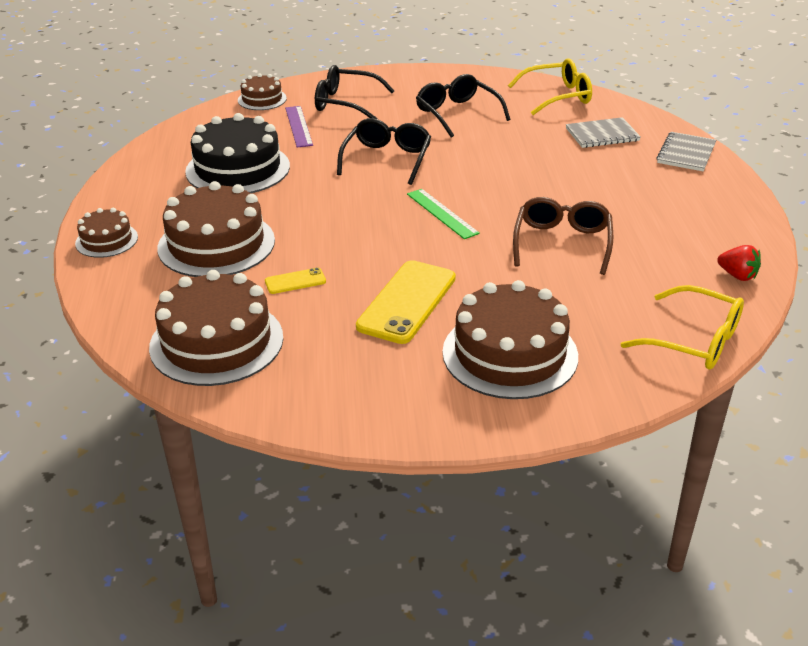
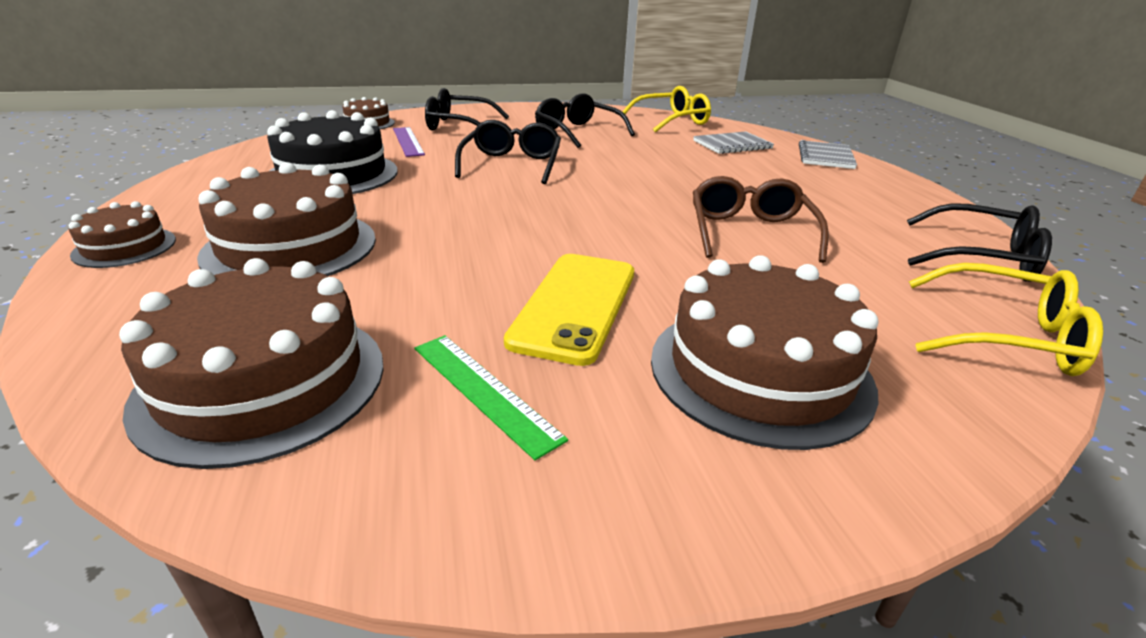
camera: 10 degrees left, 5 degrees down
yellow phone [265,267,326,294] -> none
green ruler [407,189,480,239] -> green ruler moved to [415,335,568,460]
red strawberry [717,245,761,281] -> black glasses [907,203,1052,282]

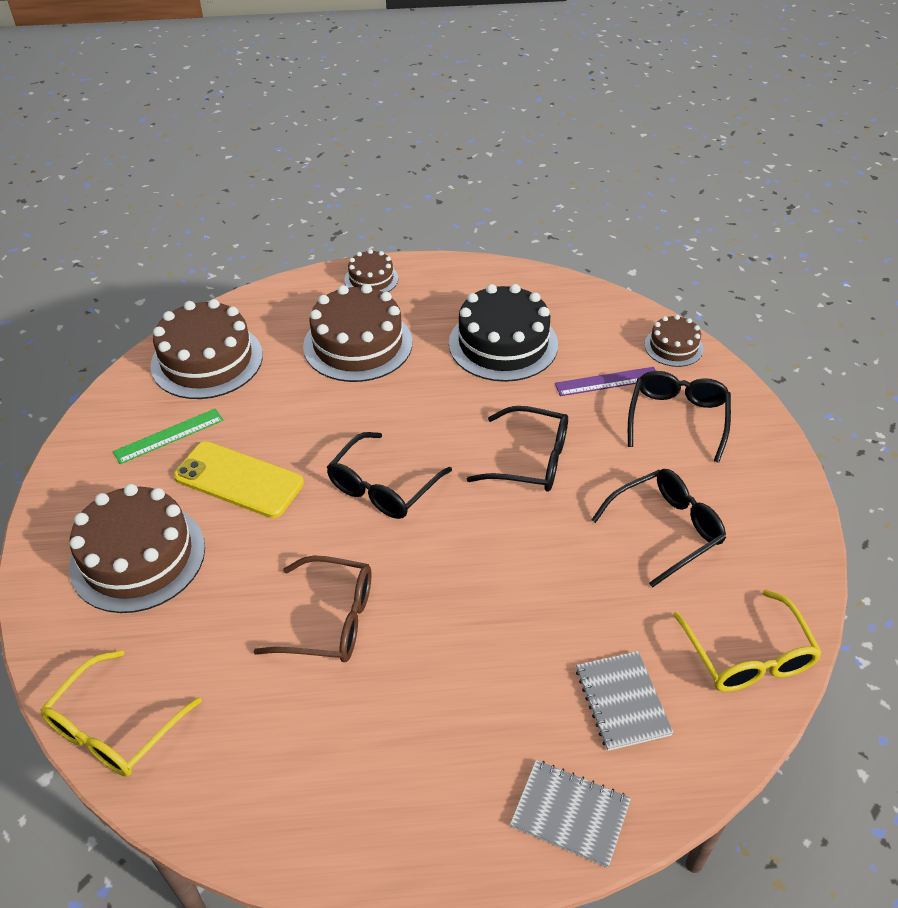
camera: 100 degrees right, 15 degrees up
black glasses [907,203,1052,282] -> black glasses moved to [327,432,452,519]

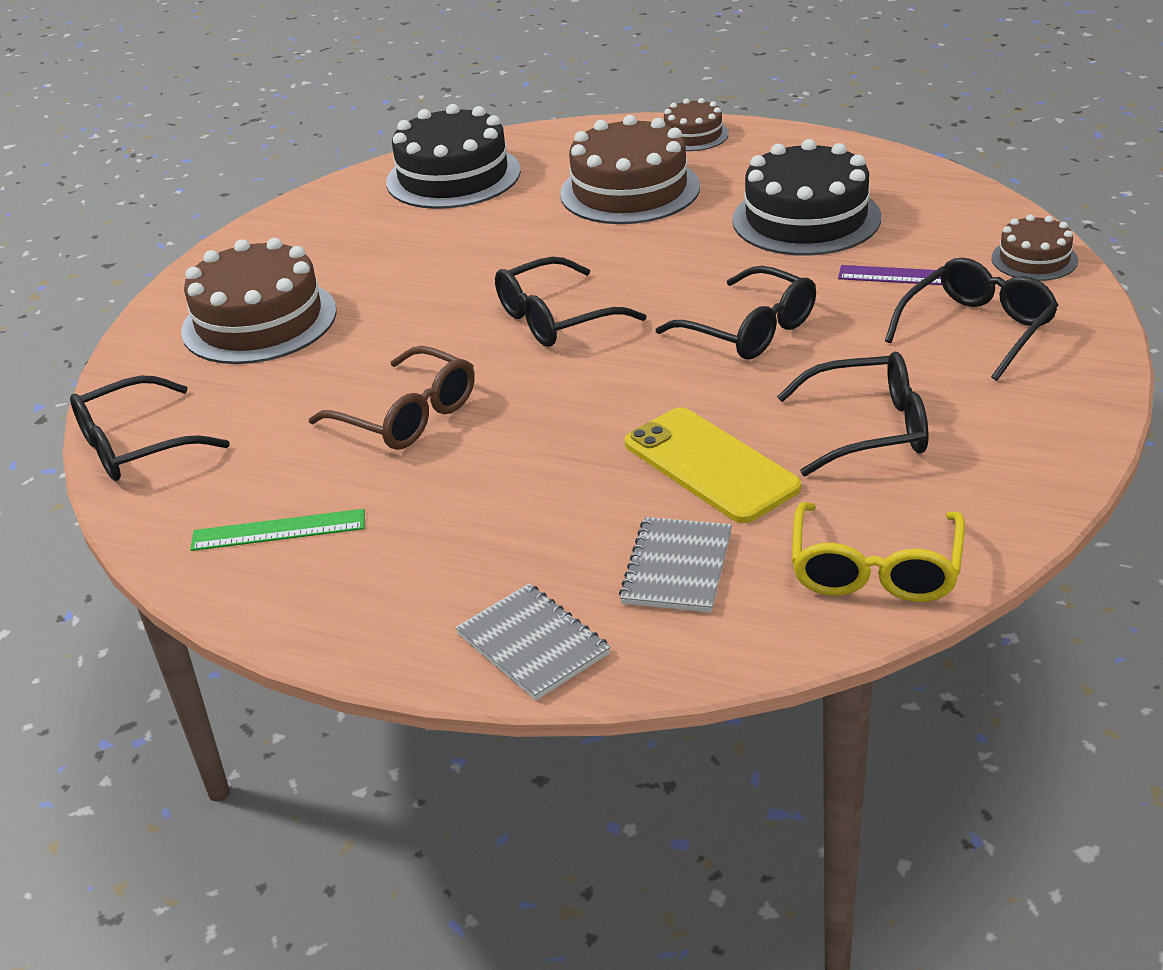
camera: 30 degrees right, 10 degrees down
yellow glasses [40,650,202,777] -> black glasses [70,376,230,481]
green ruler [113,408,223,464] -> green ruler moved to [190,509,365,551]
brown cake [150,299,263,399] -> black cake [386,104,521,209]
yellow phone [174,441,304,518] -> yellow phone moved to [625,407,801,523]

